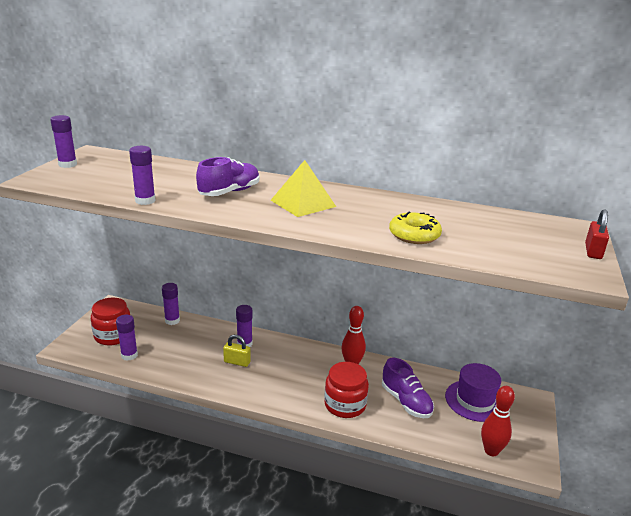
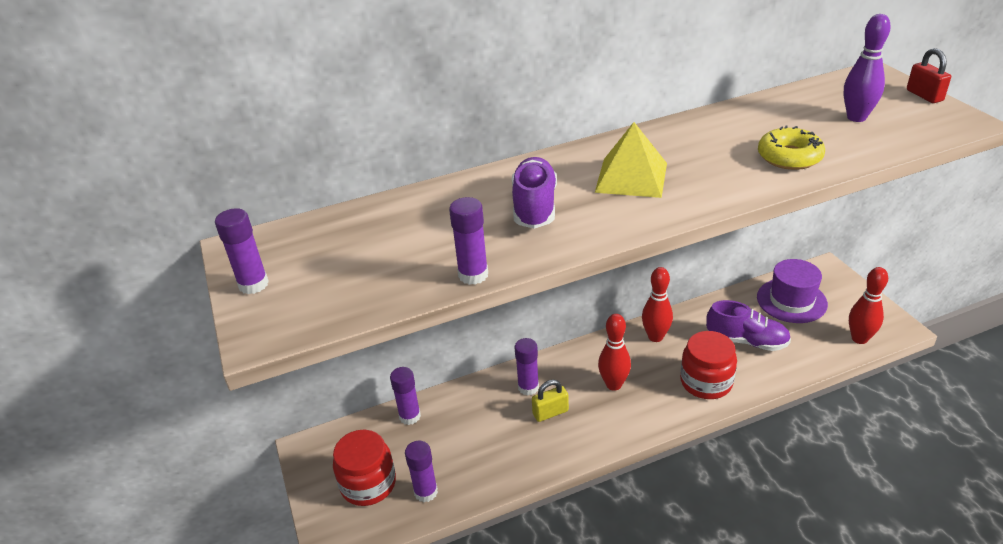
camera: 35 degrees left, 10 degrees up
none -> red bowling pin [598,314,631,391]
none -> purple bowling pin [843,14,891,122]

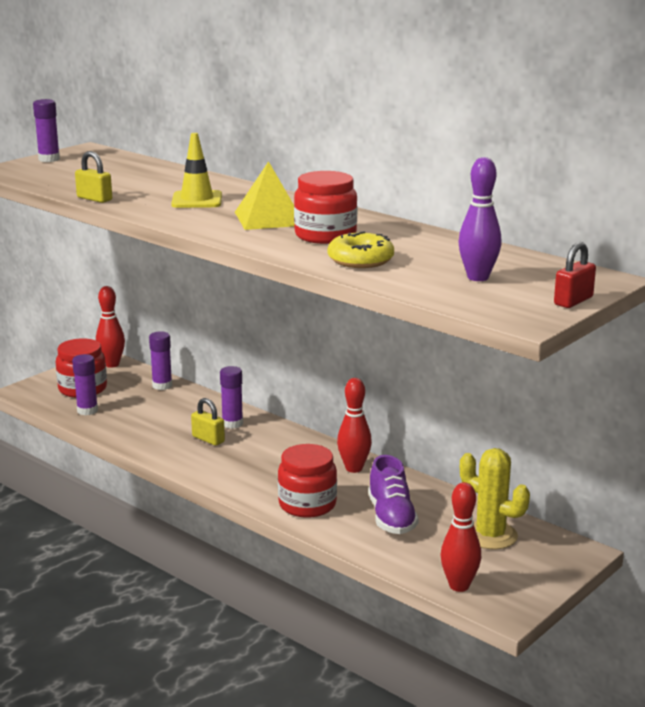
camera: 60 degrees right, 15 degrees down
purple glue stick [449,197,488,285] -> yellow padlock [75,151,112,203]
purple shoe [512,157,557,229] -> yellow traffic cone [171,133,222,208]
red bowling pin [598,314,631,391] -> red bowling pin moved to [96,286,125,368]
purple hat [757,259,828,323] -> yellow cactus [460,448,530,549]
none -> red jar [294,171,357,244]

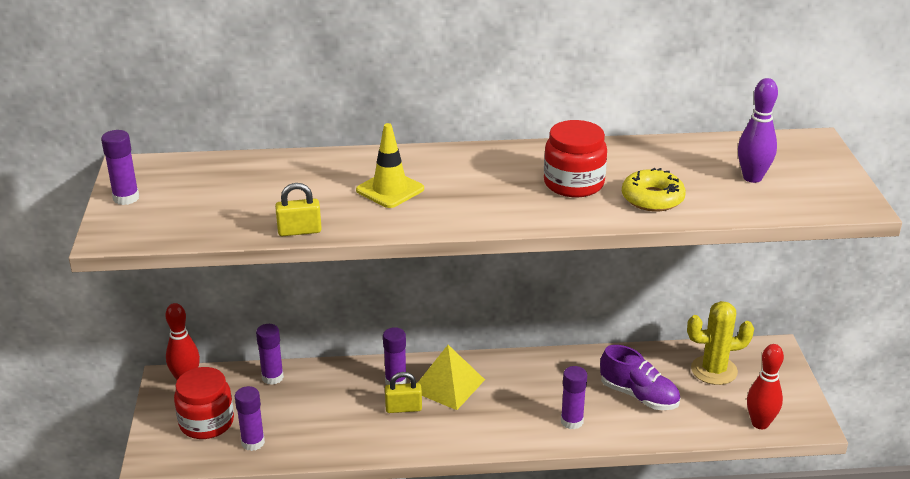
camera: 45 degrees left, 10 degrees up
yellow pyramid [235,161,295,230] -> yellow pyramid moved to [418,345,485,410]
red jar [278,444,337,518] -> purple glue stick [561,366,587,429]
red bowling pin [337,378,372,473] -> none
red padlock [554,242,596,308] -> none

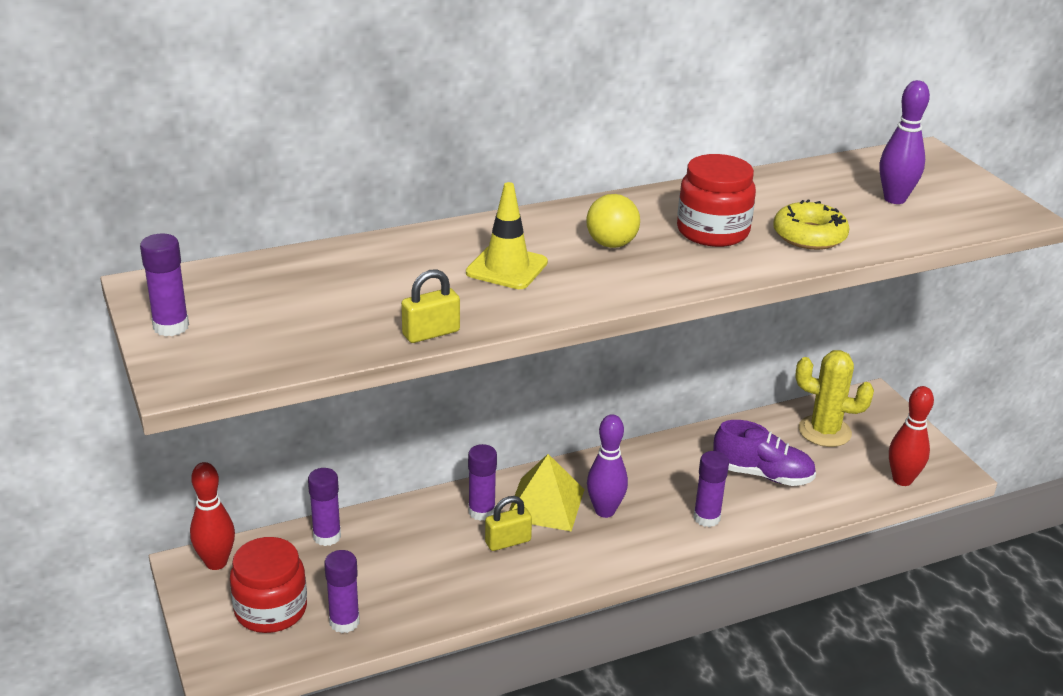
camera: 20 degrees left, 0 degrees up
yellow cactus [687,301,754,385] -> yellow cactus turned 45 degrees clockwise [795,350,874,447]
none -> yellow ball [586,194,640,248]
none -> purple bowling pin [587,414,628,518]

